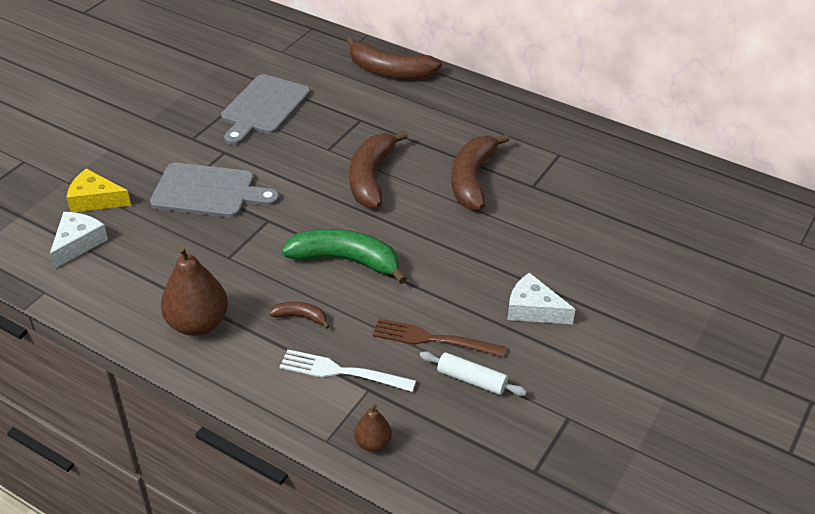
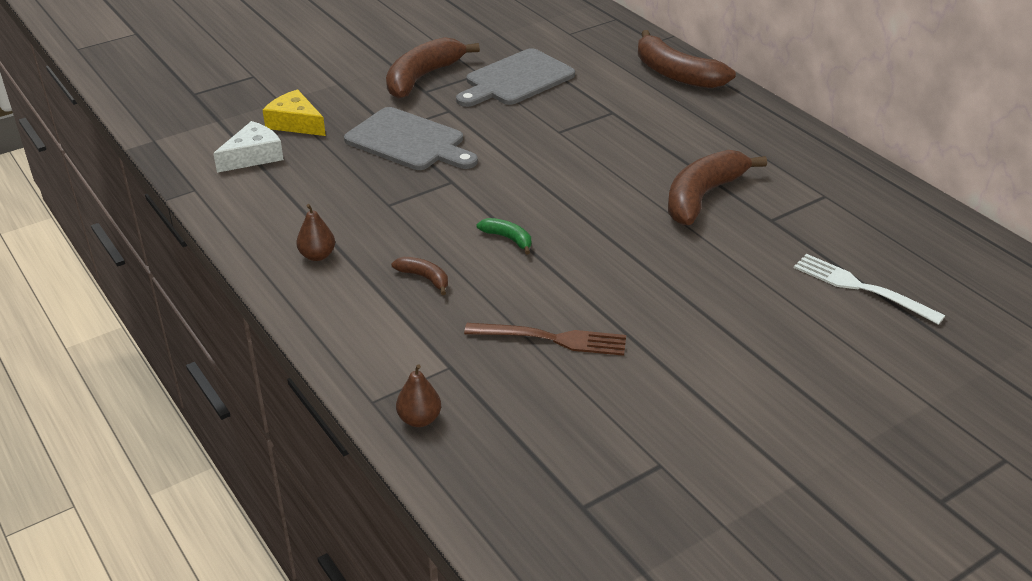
camera: 25 degrees right, 5 degrees down
brown pear [161,246,228,336] -> brown pear [296,204,335,261], size x0.52
white fork [280,349,416,392] -> white fork moved to [794,254,945,325]
green banana [282,229,407,284] -> green banana [476,218,531,254], size x0.46
brown banana [349,131,408,208] -> brown banana moved to [386,37,480,99]
brown fork [373,319,506,357] -> brown fork turned 150 degrees clockwise [464,323,626,356]
white rolling pin [420,351,527,396] -> none
white cheese [507,273,575,324] -> none

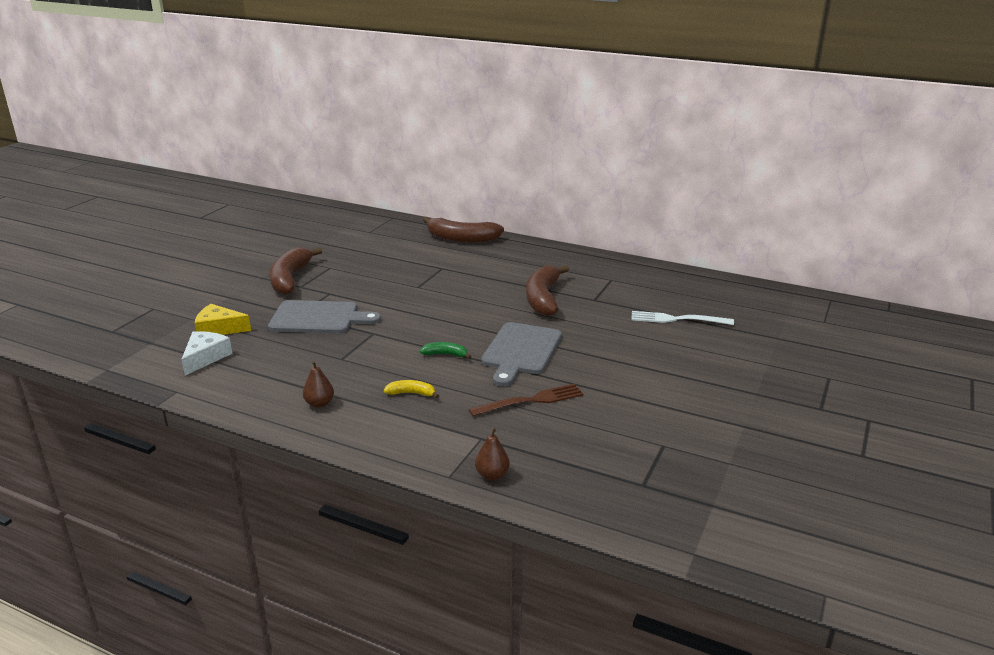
camera: 30 degrees left, 10 degrees down
brown banana [391,257,448,295] -> yellow banana [383,380,439,398]
grey cutting board [456,48,575,107] -> grey cutting board moved to [481,322,562,386]

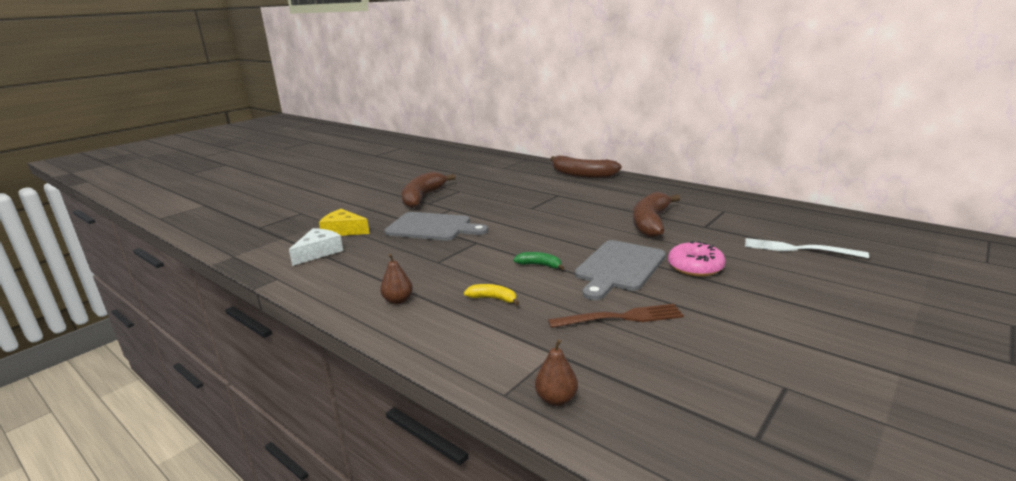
camera: 15 degrees right, 5 degrees down
none -> pink donut [668,241,726,277]

